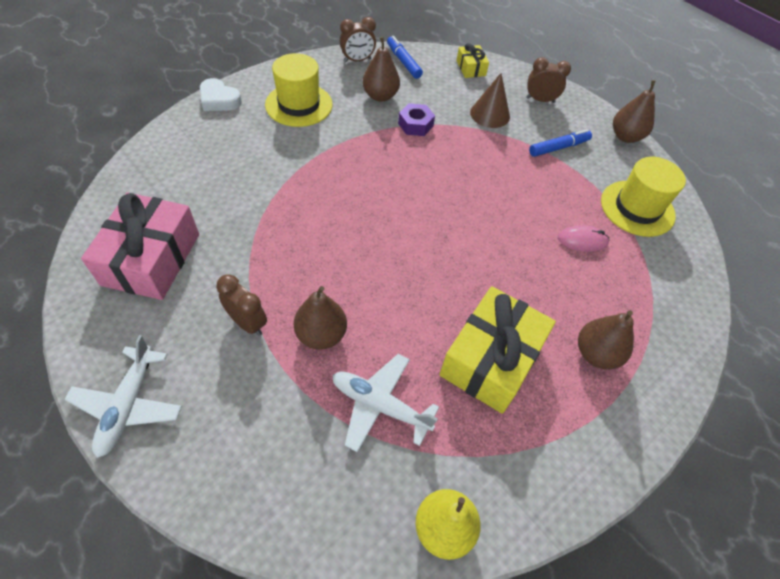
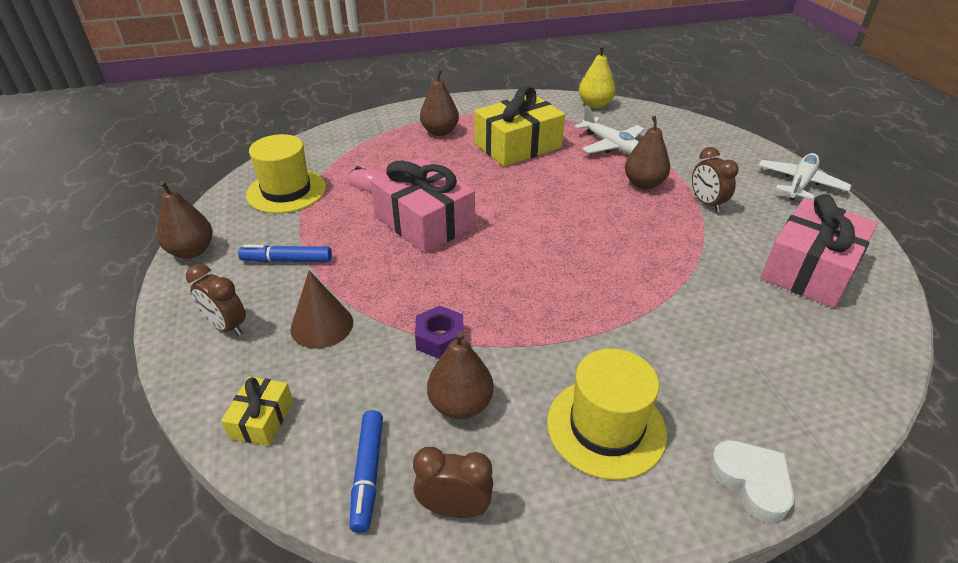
camera: 150 degrees left, 15 degrees down
none -> pink gift [370,157,475,253]

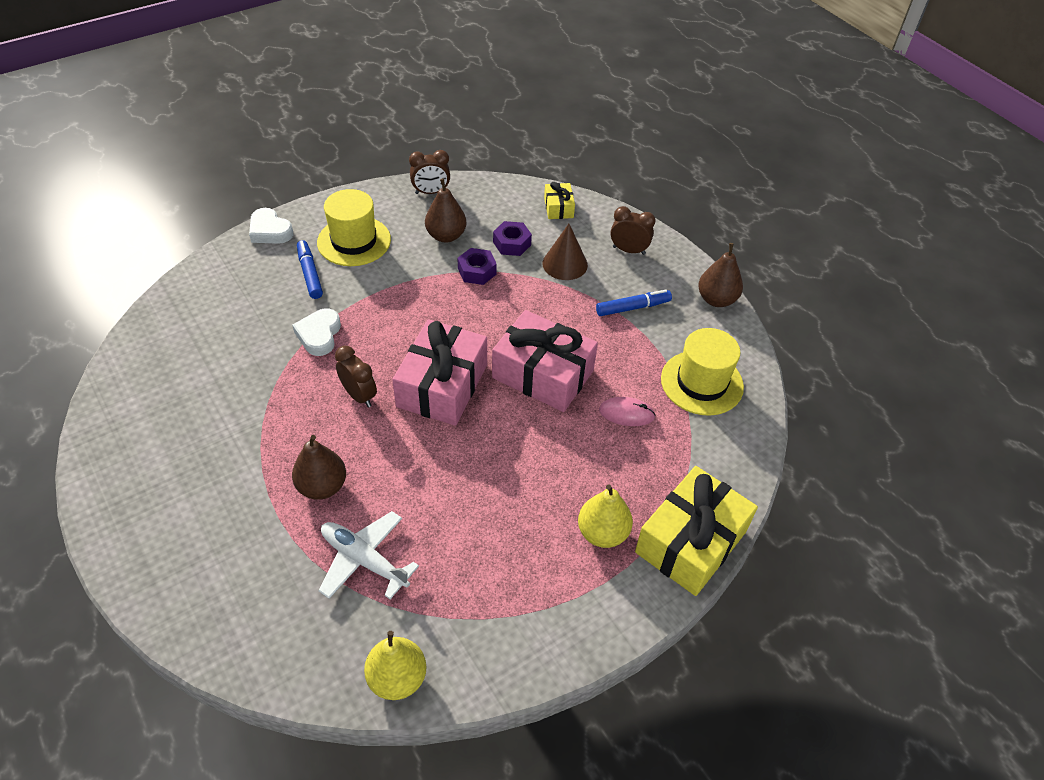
camera: 160 degrees right, 10 degrees up
blue marker [349,410,383,533] -> blue marker moved to [297,240,323,299]
brown pear [420,69,459,136] -> yellow pear [578,485,633,548]
yellow gift [474,86,565,167] -> yellow gift moved to [635,466,758,596]
brown clock [692,147,739,212] -> brown clock moved to [335,346,377,407]
white plane [758,153,852,200] -> none
pink gift [761,194,878,308] -> pink gift moved to [392,319,487,426]
none -> white heart [292,308,341,356]
none -> purple nut [493,221,532,256]

